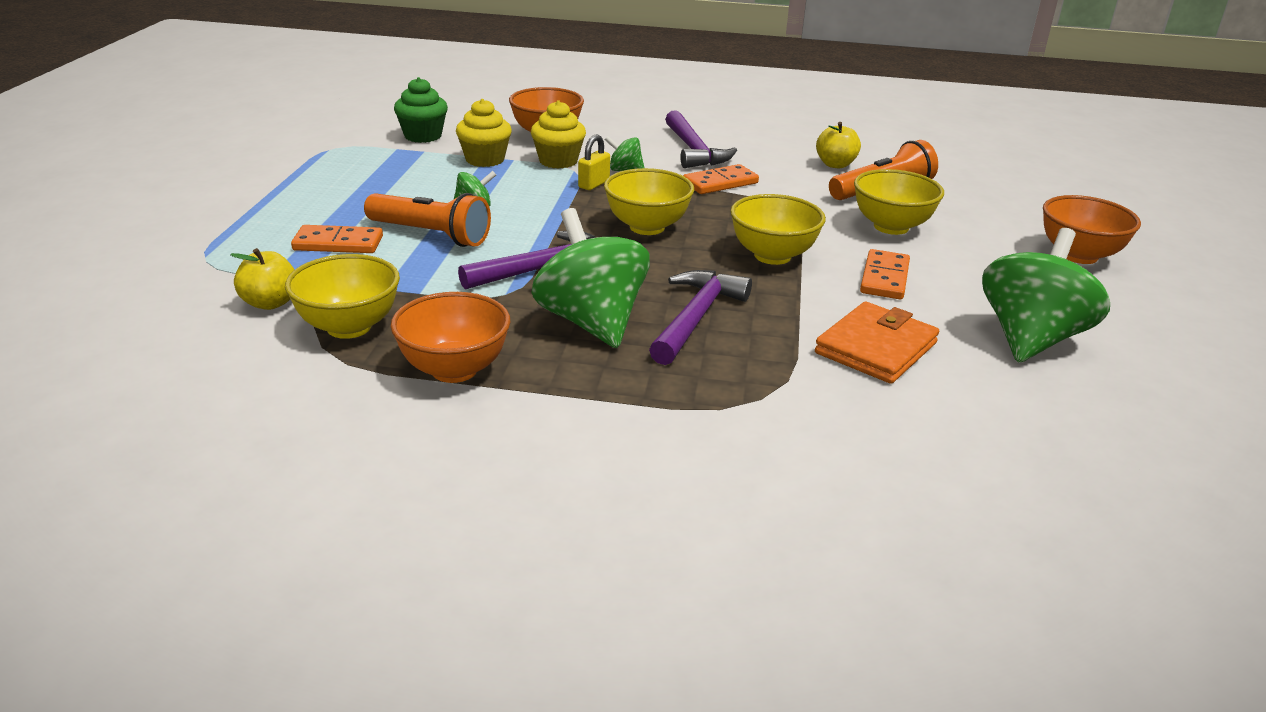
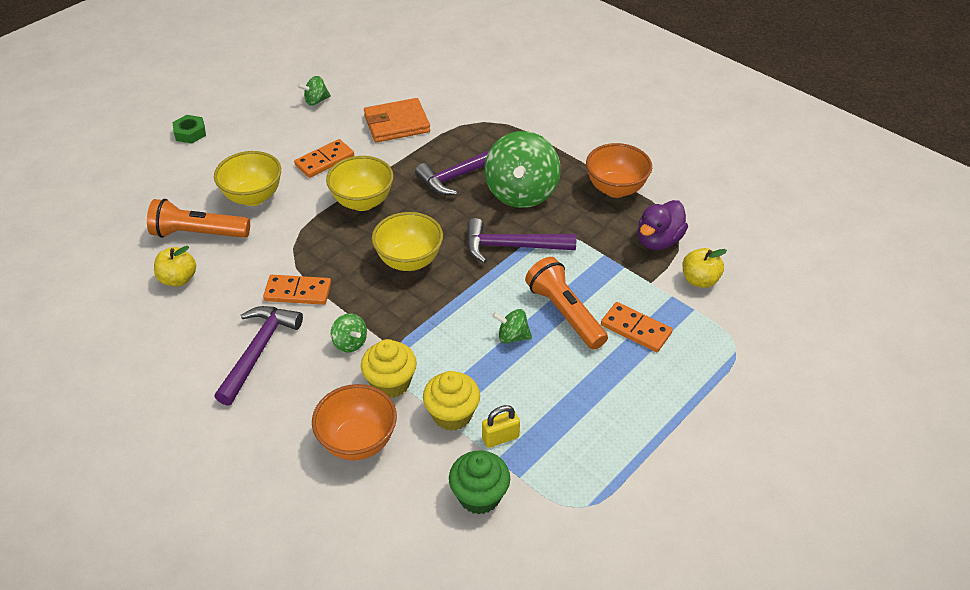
camera: 145 degrees left, 15 degrees up
yellow bowl [285,254,400,339] -> purple duck [638,200,688,250]
yellow padlock [578,135,610,190] -> yellow padlock moved to [482,405,520,448]
green spinning top [982,228,1110,362] -> green spinning top [298,76,331,106], size x0.45
orange bowl [1043,195,1141,264] -> green nut [173,115,206,143]

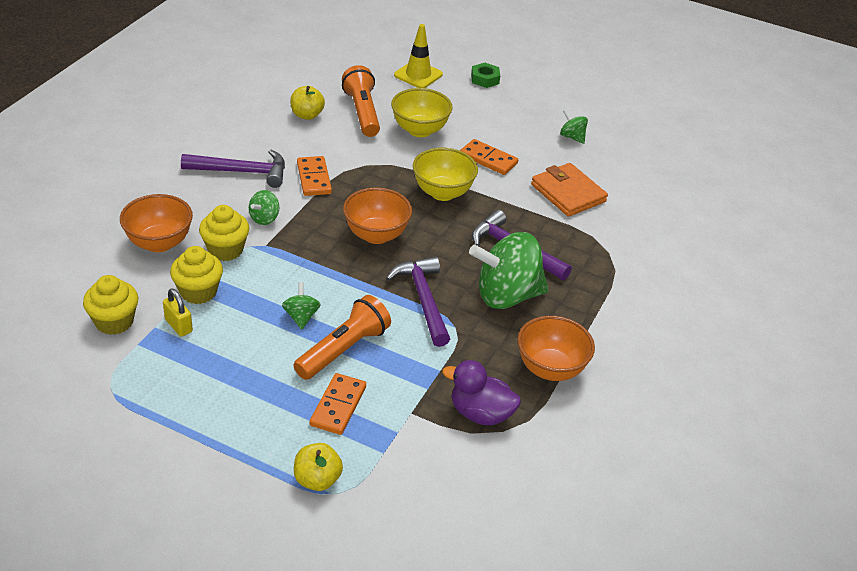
camera: 70 degrees right, 5 degrees down
yellow bowl [372,212,443,271] -> orange bowl [343,188,412,244]
green cupcake [449,450,510,515] -> yellow cupcake [83,275,139,335]
yellow apple [682,248,727,288] -> yellow apple moved to [294,443,343,491]
none -> yellow traffic cone [394,24,443,88]

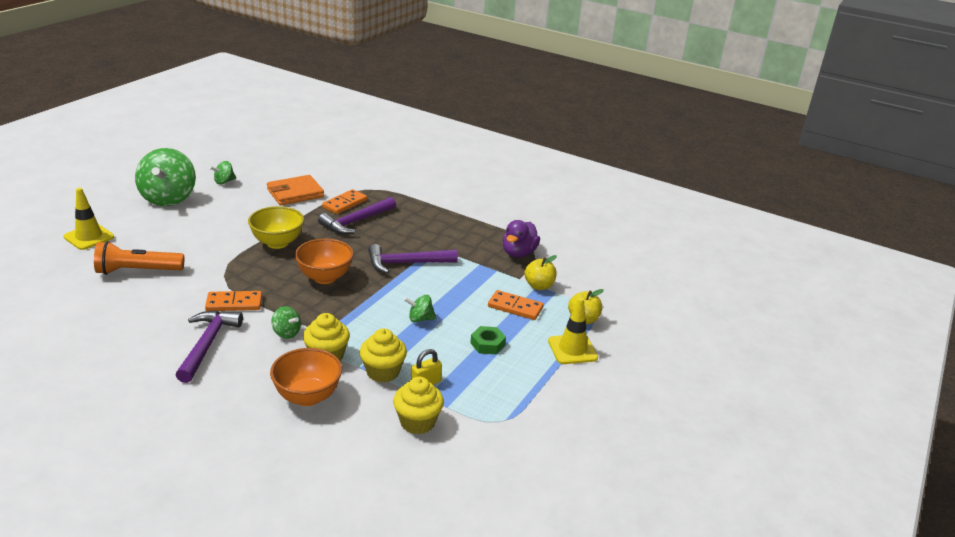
camera: 85 degrees left, 10 degrees down
yellow apple [290,86,325,120] -> yellow apple moved to [524,255,557,290]
orange flashlight [293,295,391,380] -> none
yellow bowl [391,88,452,137] -> none
orange domino [460,139,518,175] -> orange domino moved to [322,189,367,214]
green spinning top [469,232,549,309] -> green spinning top moved to [135,148,196,206]
green nut [471,63,500,88] -> green nut moved to [470,326,506,354]
orange bowl [517,316,595,381] -> none
none -> yellow traffic cone [548,297,598,364]

